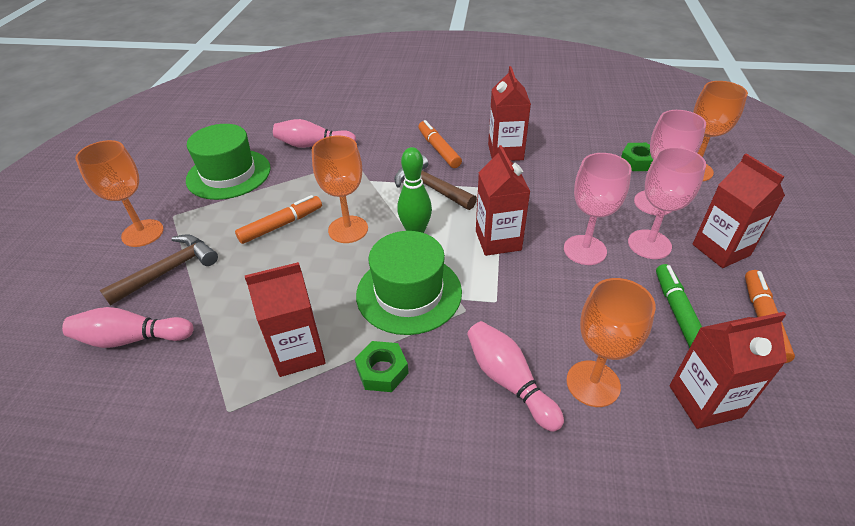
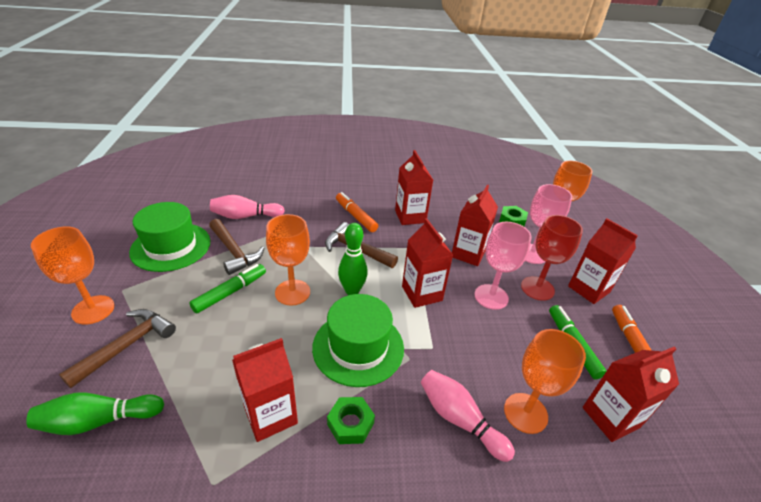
camera: 15 degrees left, 5 degrees down
pink bowling pin [62,307,193,348] -> green bowling pin [26,392,164,435]
orange marker [235,195,322,244] -> green marker [189,264,266,313]
pink goblet [628,147,706,259] -> red goblet [521,215,583,301]
none -> brown hammer [209,219,264,275]
none -> red carton [452,185,498,266]

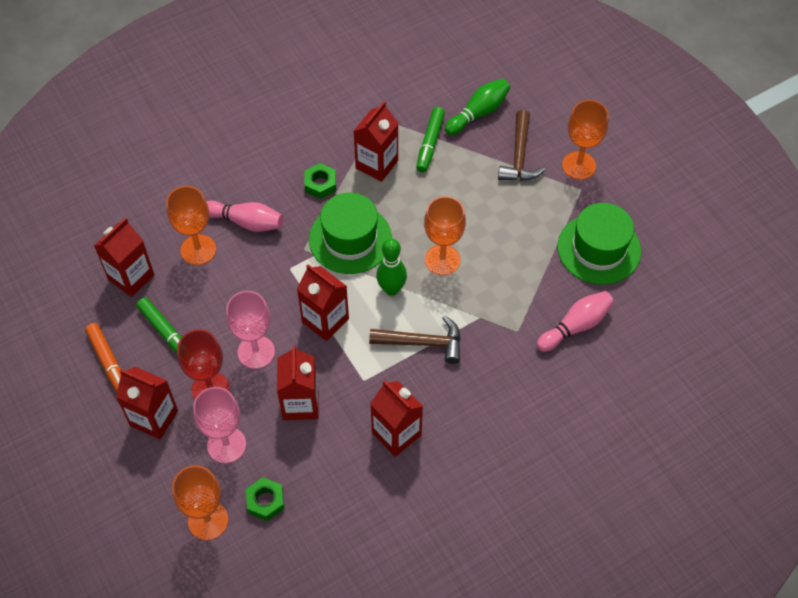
camera: 155 degrees right, 20 degrees up
green marker [189,264,266,313] -> green marker moved to [416,107,445,173]
brown hammer [209,219,264,275] -> none
orange marker [336,192,378,232] -> none

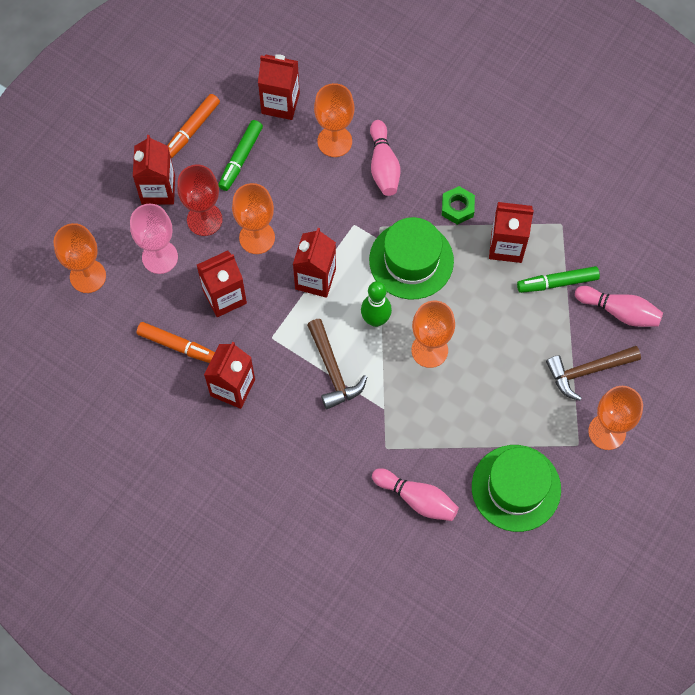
camera: 65 degrees right, 10 degrees up
pink goblet [226,291,275,369] -> orange goblet [232,183,275,254]
green nut [246,477,285,521] -> none
green bowling pin [445,78,510,135] -> pink bowling pin [575,286,663,327]
none -> orange marker [136,322,215,363]

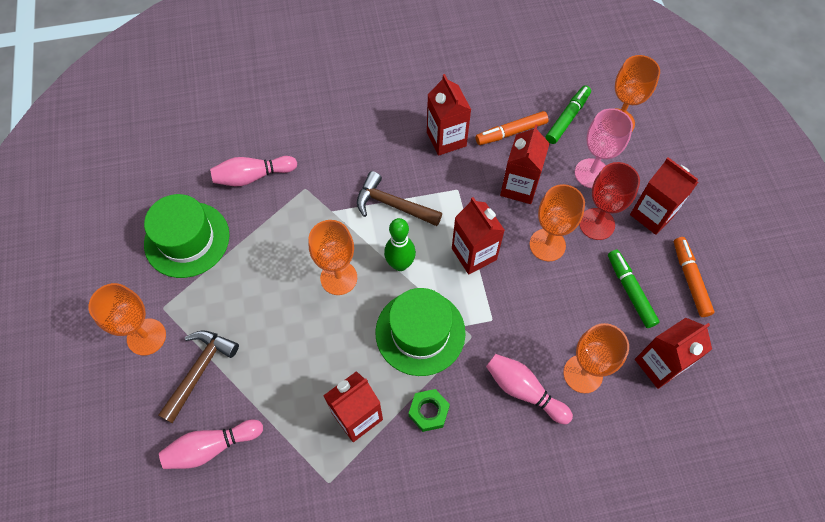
camera: 135 degrees right, 5 degrees down
green marker [517,266,600,293] -> green marker moved to [546,85,591,144]

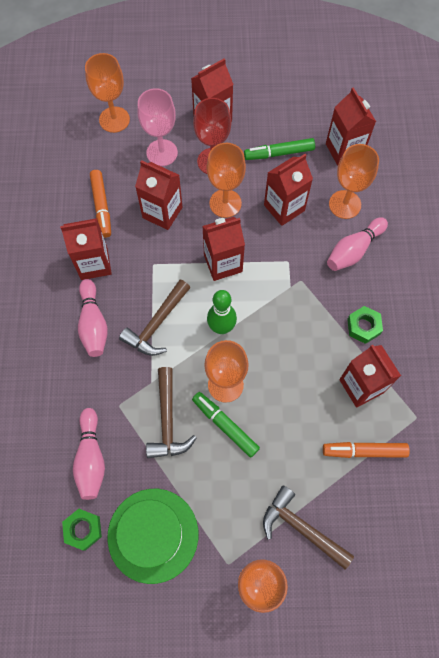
camera: 80 degrees left, 5 degrees up
pink bowling pin [159,419,263,469] -> pink bowling pin moved to [78,279,108,357]
green hat [376,288,466,376] -> none
green marker [546,85,591,144] -> green marker moved to [192,392,260,458]
orange marker [674,237,715,317] -> orange marker moved to [323,442,410,458]
none -> green nut [62,509,102,551]
none -> brown hammer [146,367,196,458]
none -> red carton [264,154,313,226]

